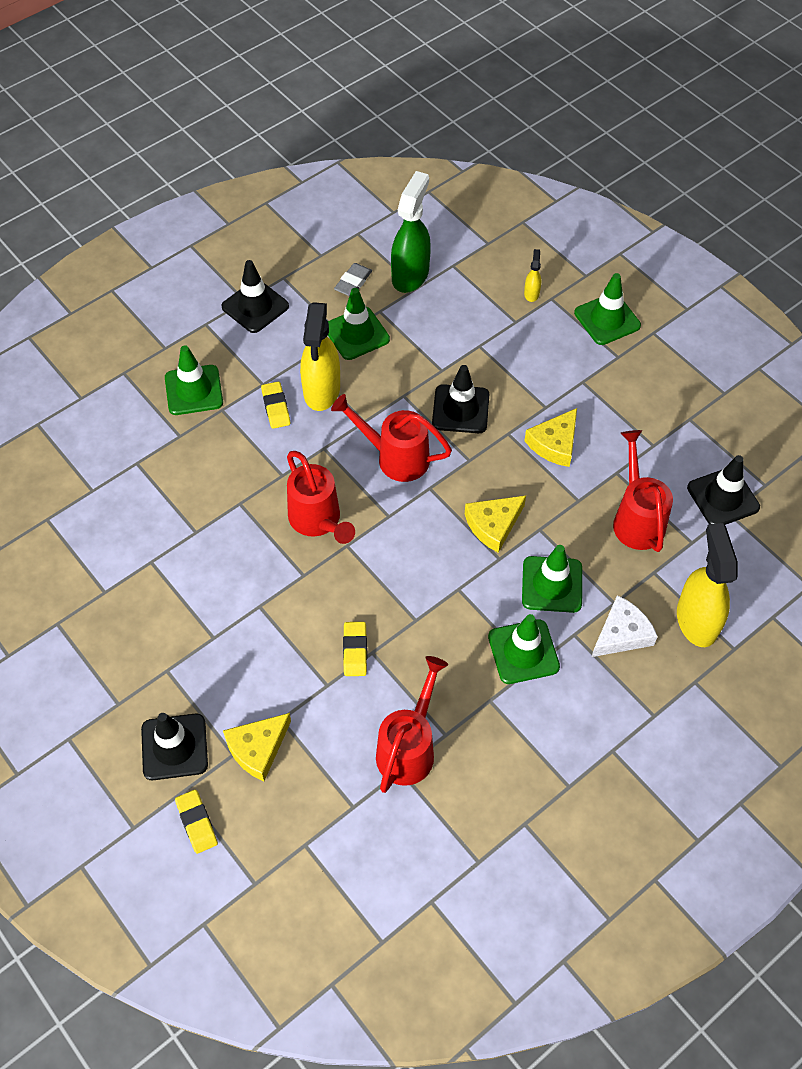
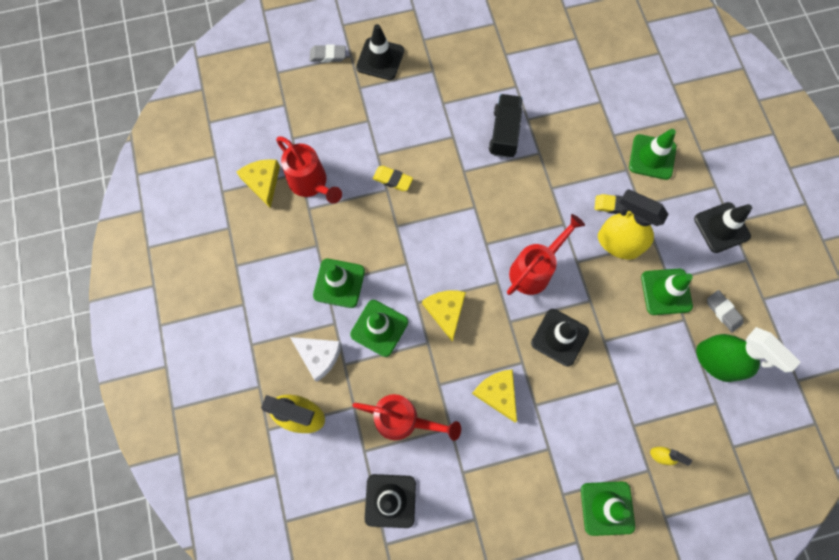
camera: 115 degrees right, 15 degrees up
yellow eraser [175,789,218,854] -> grey eraser [309,45,346,62]
yellow cheese [223,713,291,781] -> yellow cheese moved to [237,159,280,208]
red watering can [287,451,355,544] -> none
white cheese [592,595,658,657] -> white cheese turned 45 degrees counterclockwise [290,337,342,382]
none -> black truck [489,94,523,158]

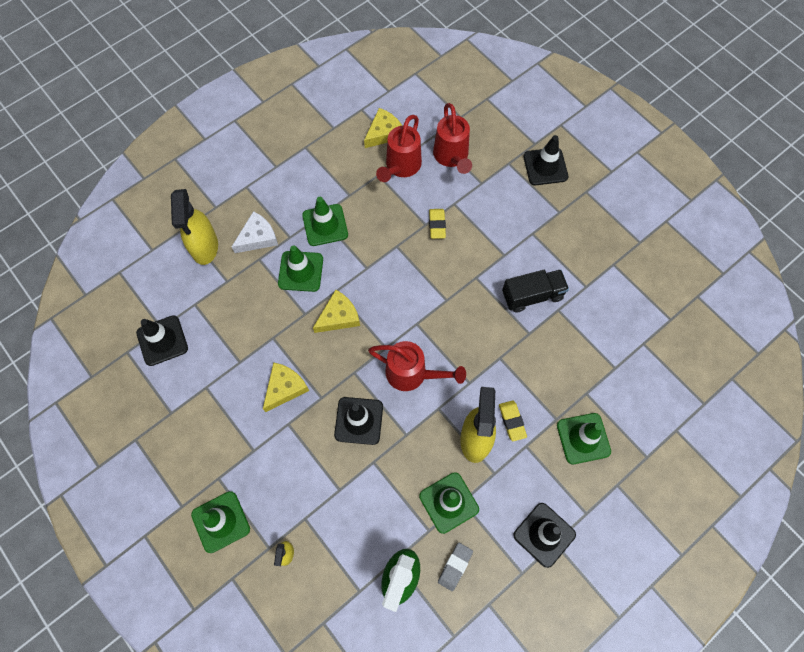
camera: 65 degrees right, 5 degrees down
white cheese [290,337,342,382] -> white cheese turned 135 degrees counterclockwise [232,211,278,253]
grey eraser [309,45,346,62] -> none
red watering can [352,394,461,441] -> red watering can moved to [433,103,472,174]

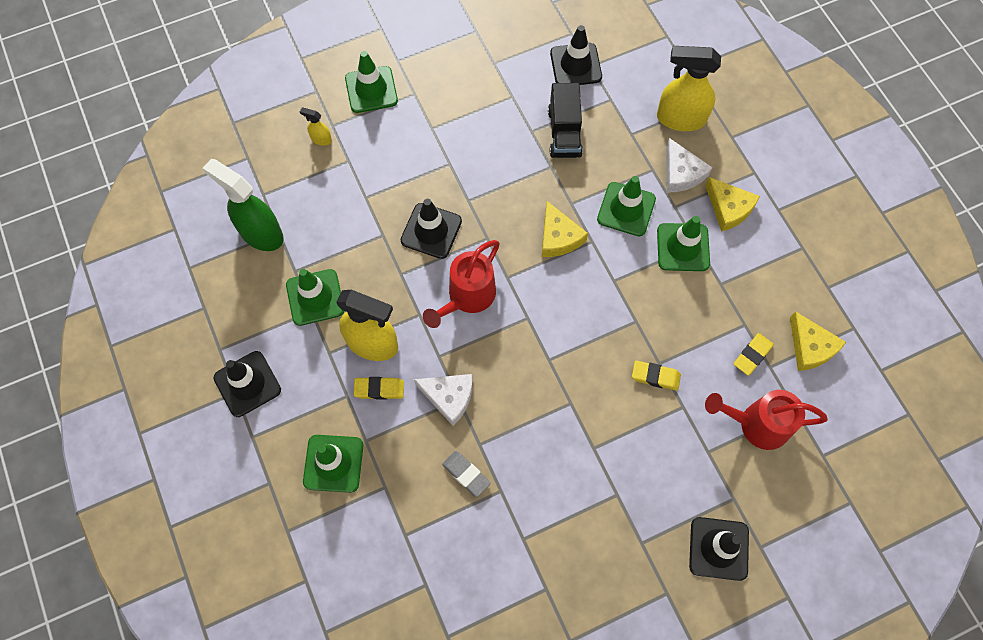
camera: 105 degrees right, 0 degrees up
yellow cheese [263,363,309,412] -> yellow cheese moved to [705,177,760,232]
red watering can [376,115,422,182] -> yellow eraser [733,333,774,376]
grey eraser [438,543,473,591] -> grey eraser moved to [442,451,490,497]
black truck [502,269,569,313] -> black truck moved to [548,83,583,158]
none -> white cheese [414,374,472,426]

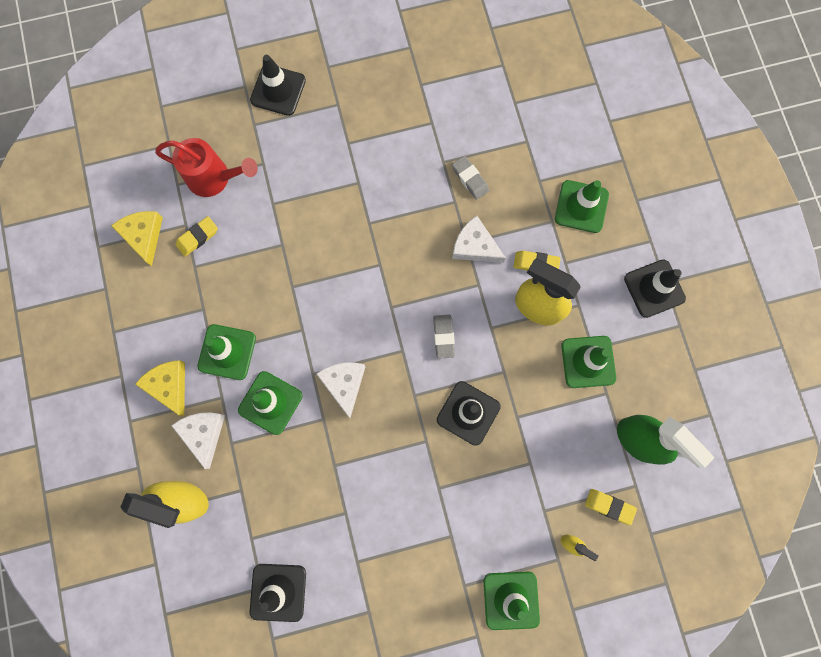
camera: 170 degrees left, 10 degrees up
red watering can [423,240,500,328] -> grey eraser [433,315,455,359]
yellow cheese [542,201,588,257] -> white cheese [316,363,366,418]
black truck [548,83,583,158] -> none
yellow eraser [632,361,681,391] -> yellow eraser moved to [585,489,637,525]

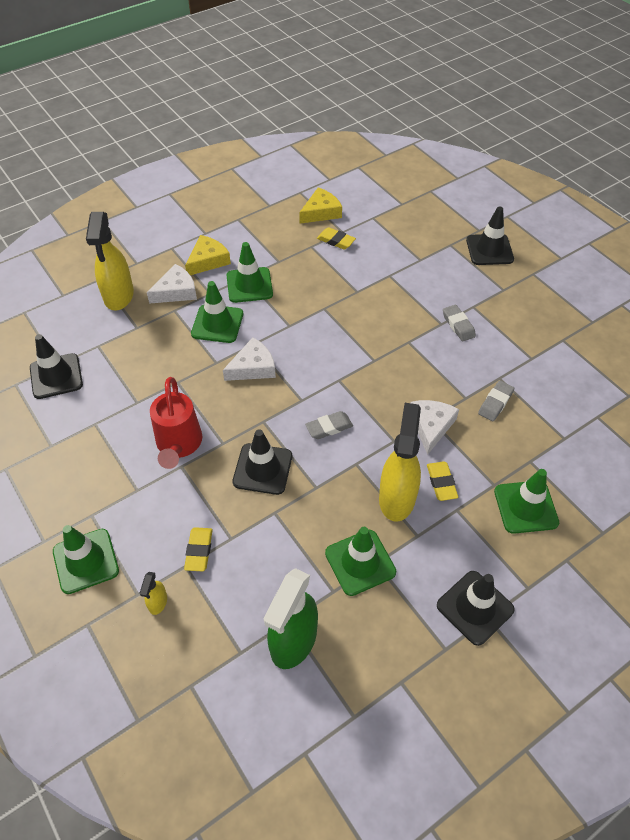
camera: 70 degrees right, 25 degrees down
red watering can [155,138,258,197] -> red watering can moved to [150,377,202,469]
yellow eraser [585,489,637,525] -> yellow eraser moved to [184,527,213,572]
none -> grey eraser [443,305,476,341]

